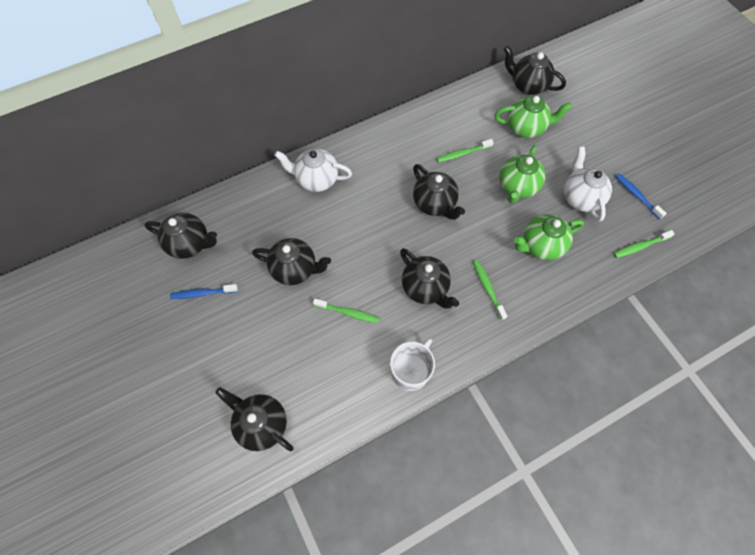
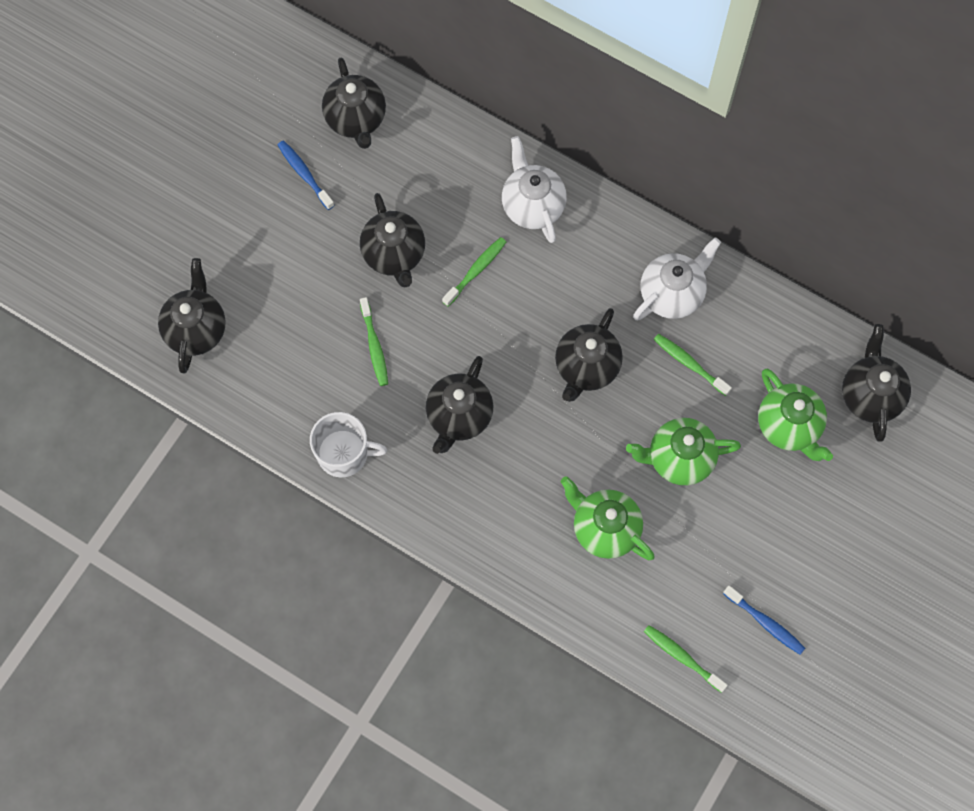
camera: 60 degrees right, 5 degrees up
green toothbrush [473,260,508,320] -> green toothbrush moved to [442,237,506,307]
white teapot [564,146,612,222] -> white teapot moved to [633,238,721,321]
blue toothbrush [615,173,667,219] -> blue toothbrush turned 105 degrees clockwise [723,586,805,655]

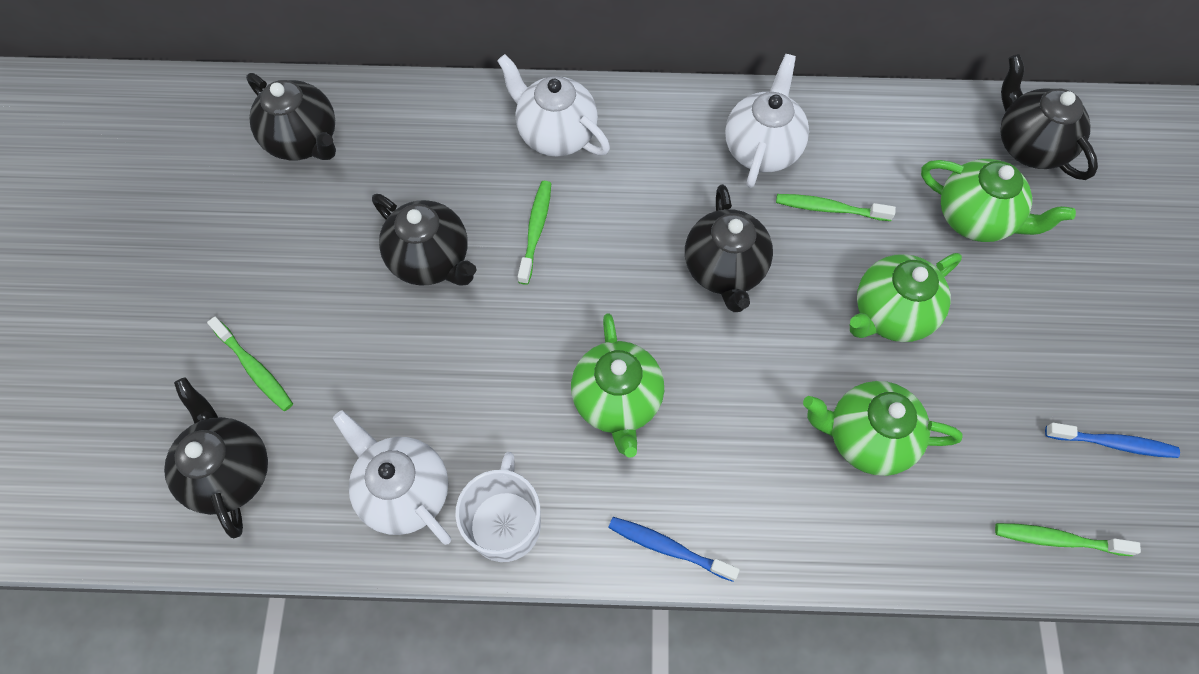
camera: 30 degrees left, 5 degrees down
blue toothbrush [278,141,335,210] -> blue toothbrush moved to [608,517,740,582]
white mug [310,412,387,477] -> white mug turned 60 degrees counterclockwise [455,452,541,562]
green toothbrush [360,297,388,386] -> green toothbrush moved to [207,317,293,411]
black teapot [426,356,493,454] -> green teapot [571,313,664,458]
none -> white teapot [333,411,451,545]

